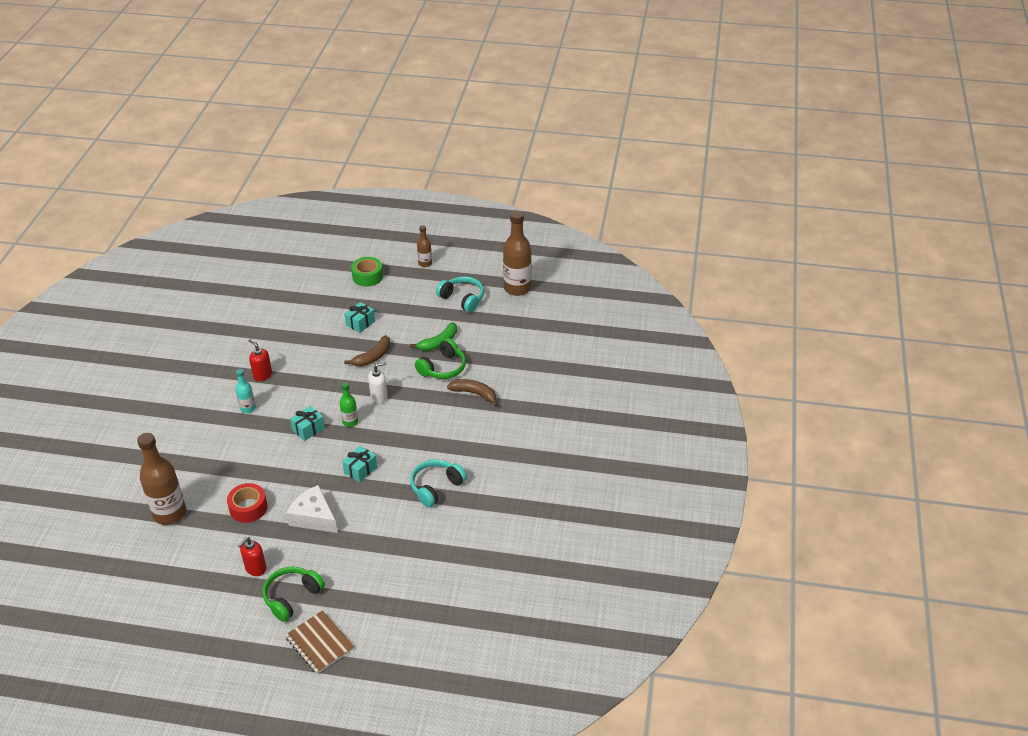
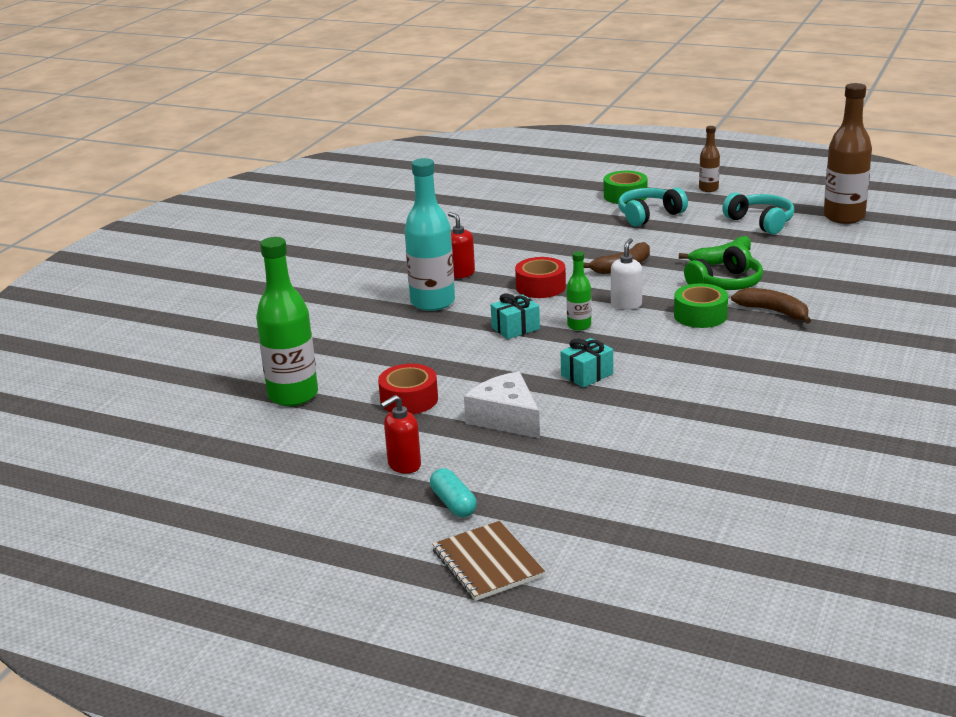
camera: 15 degrees right, 15 degrees down
brown bottle [137,433,186,525] -> green bottle [256,237,318,406]
turquoise bottle [236,369,256,413] -> turquoise bottle [404,158,455,311], size x1.96
green headphones [262,567,325,622] -> turquoise capsule [430,468,477,517]
turquoise gift [345,302,375,333] -> none
white soap dispenser [368,362,388,403] -> white soap dispenser turned 60 degrees counterclockwise [611,238,642,310]
turquoise headphones [410,459,467,507] -> turquoise headphones moved to [618,187,688,227]
none -> red tape [515,257,566,298]
none -> green tape [674,283,728,328]

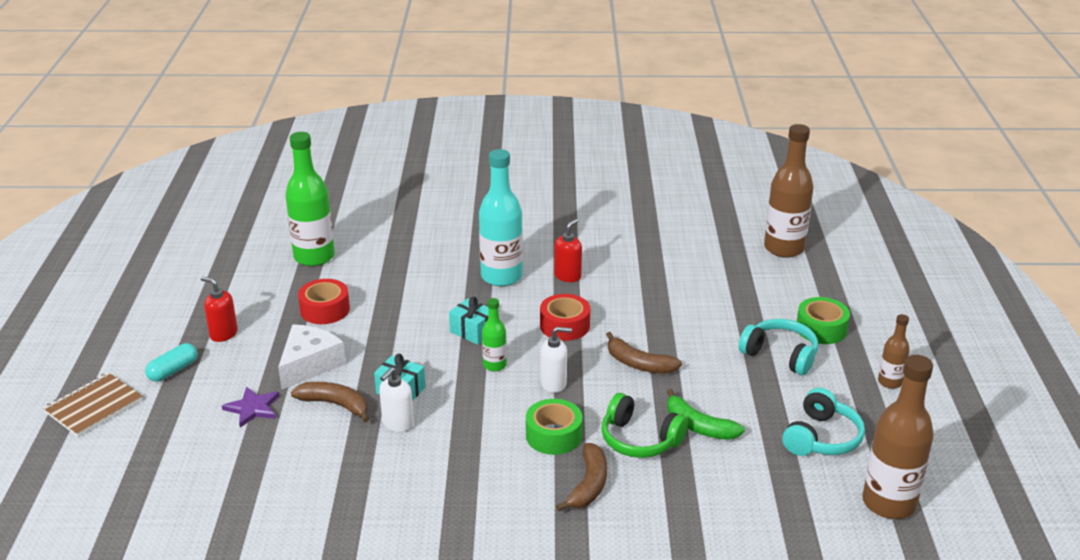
camera: 65 degrees right, 5 degrees up
none -> purple star [222,387,280,427]
none -> brown banana [291,382,369,422]
none -> white soap dispenser [379,367,414,432]
none -> brown bottle [764,124,813,258]

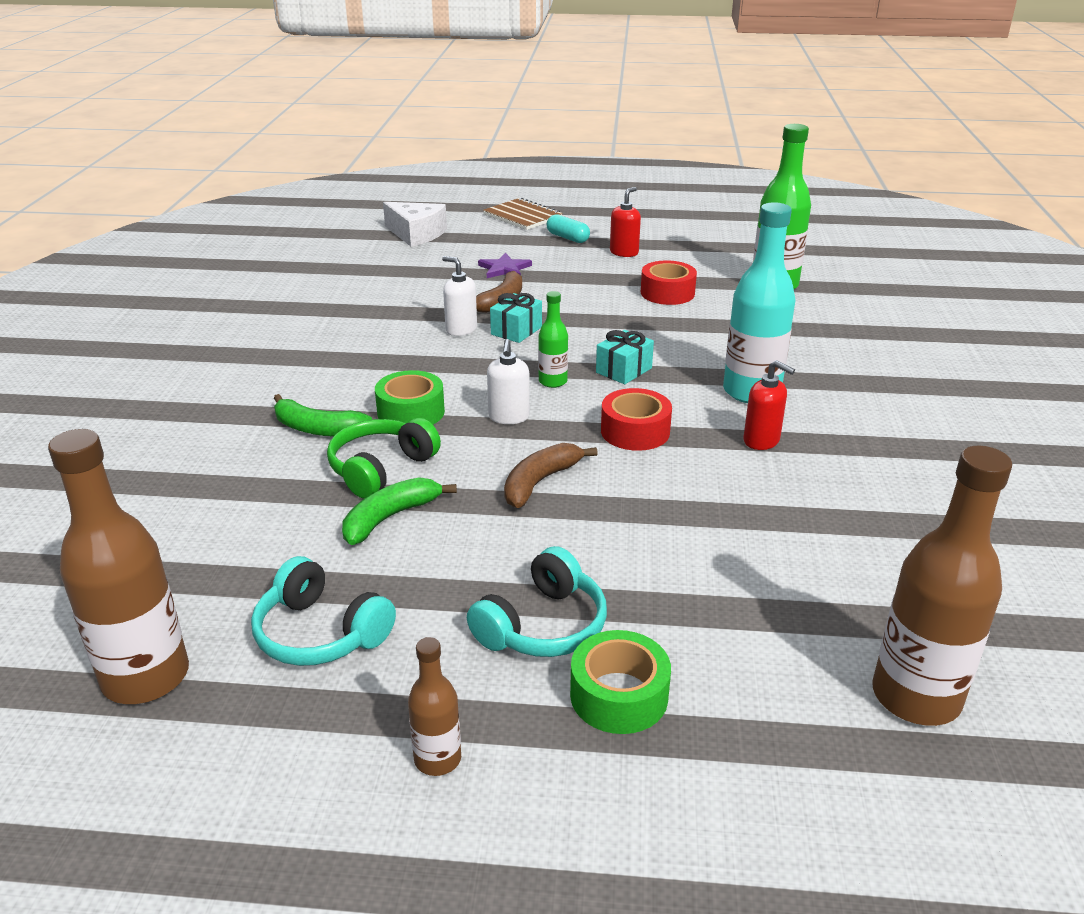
camera: 95 degrees right, 0 degrees up
white cheese [278,324,346,389] -> white cheese moved to [383,202,447,247]
brown banana [556,443,607,511] -> green banana [274,394,372,437]

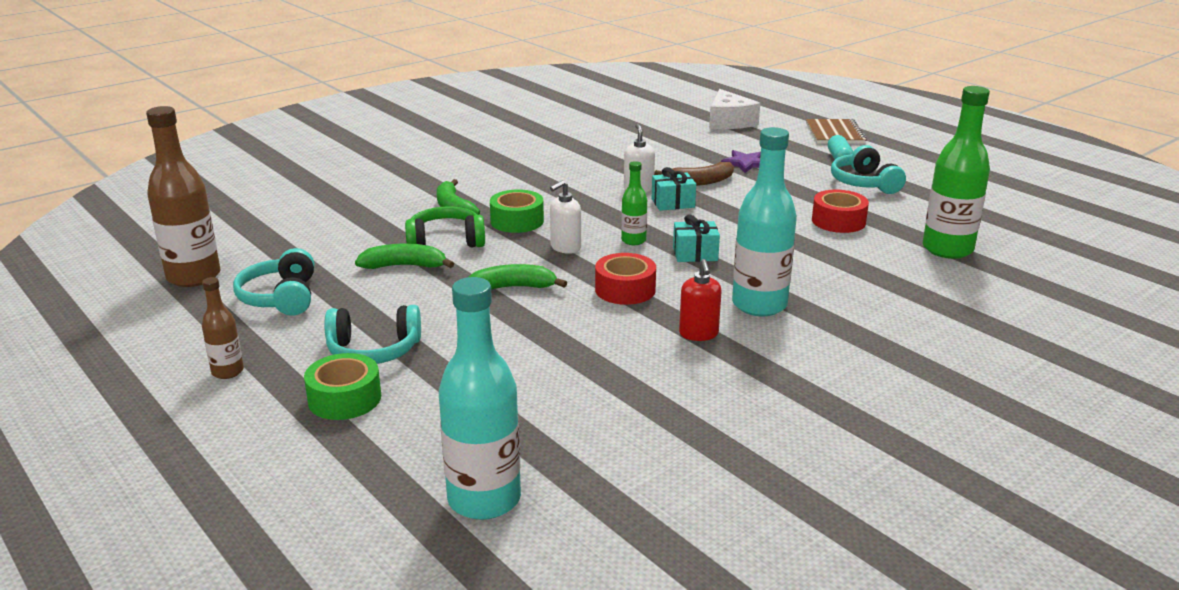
camera: 45 degrees right, 5 degrees down
brown banana [504,443,598,508] -> green banana [469,264,567,290]
red soap dispenser [610,187,641,257] -> turquoise headphones [831,145,906,194]
brown bottle [872,446,1012,726] -> turquoise bottle [439,277,521,520]

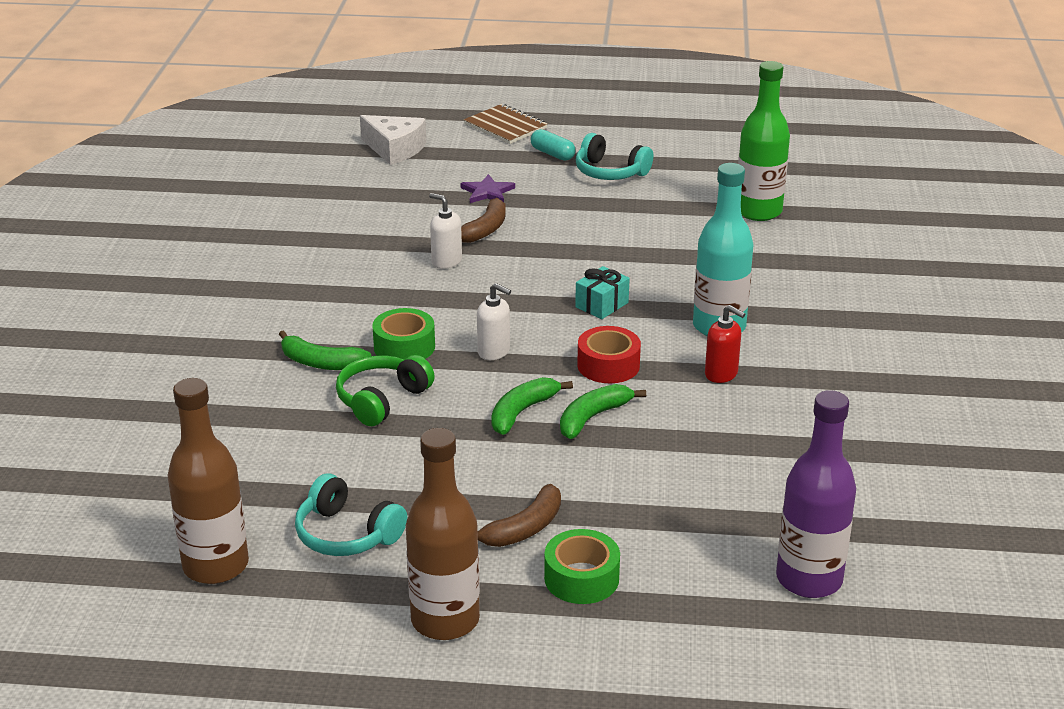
camera: 45 degrees left, 5 degrees up
brown bottle [202,277,244,379] -> brown bottle [406,428,480,640], size x1.96
turquoise headphones [324,305,421,364] -> brown banana [478,484,561,547]
green banana [355,244,454,269] -> green banana moved to [560,384,646,439]
turquoise bottle [439,277,521,520] -> purple bottle [776,390,856,598]
white soap dispenser [550,180,581,254] -> white soap dispenser turned 60 degrees counterclockwise [477,283,511,360]
green bottle [621,161,647,245] -> none
turquoise gift [652,167,696,211] -> none
red tape [812,190,869,233] -> none

